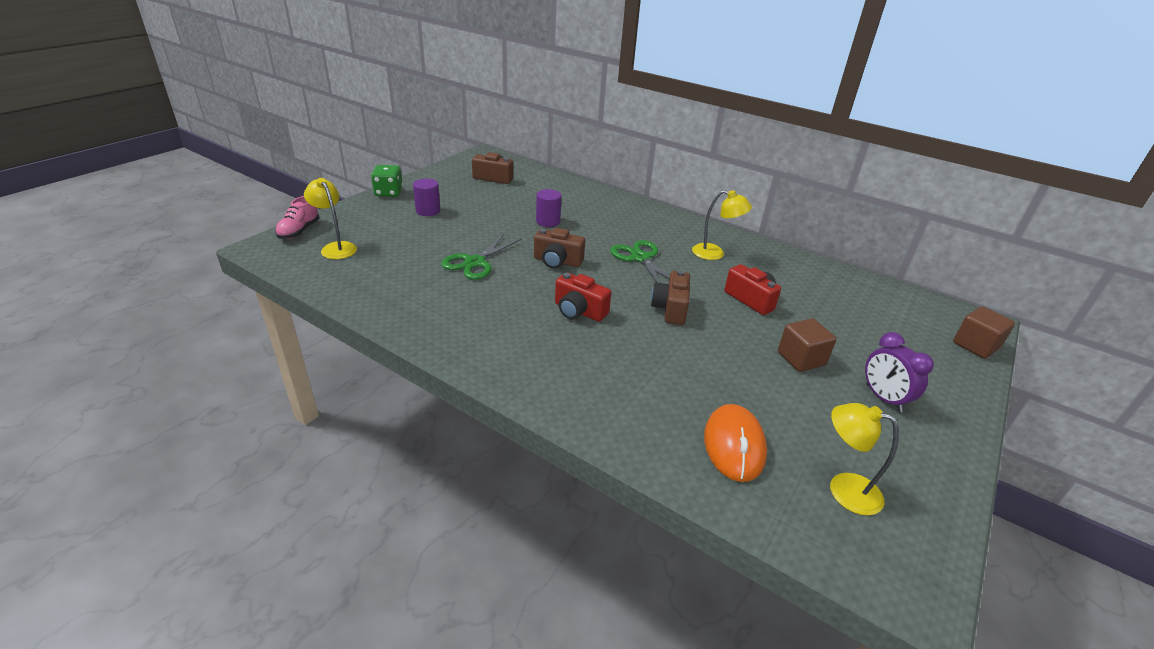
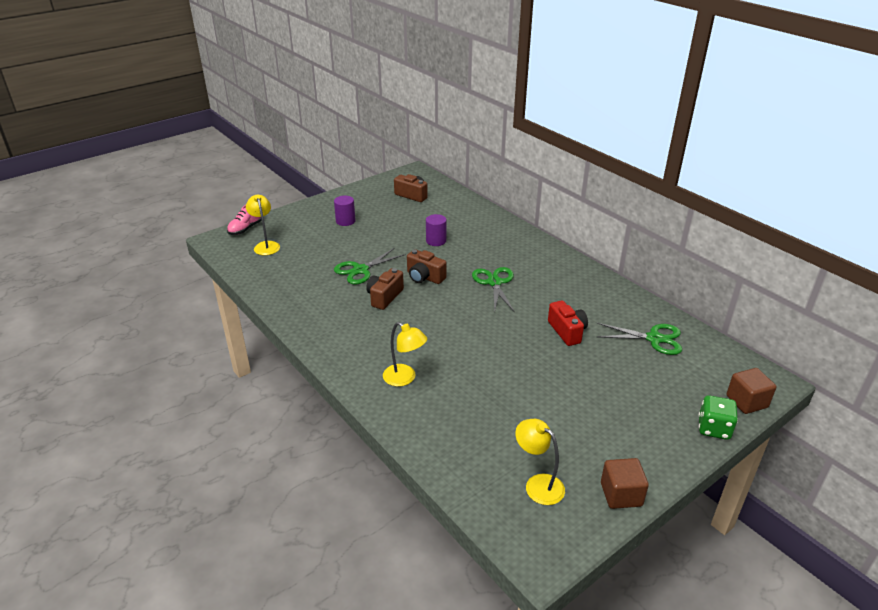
camera: 20 degrees right, 0 degrees up
green dice [371,165,403,197] -> green dice moved to [698,395,738,440]
red camera [555,272,611,322] -> none
brown camera [651,270,690,325] -> brown camera moved to [366,268,404,310]
yellow lamp [692,190,752,260] -> yellow lamp moved to [383,322,427,386]
orange mouse [704,404,767,482] -> none
brown cube [778,318,836,372] -> brown cube moved to [601,458,649,509]
purple clock [865,332,934,412] -> none
none -> green scissors [596,323,682,355]

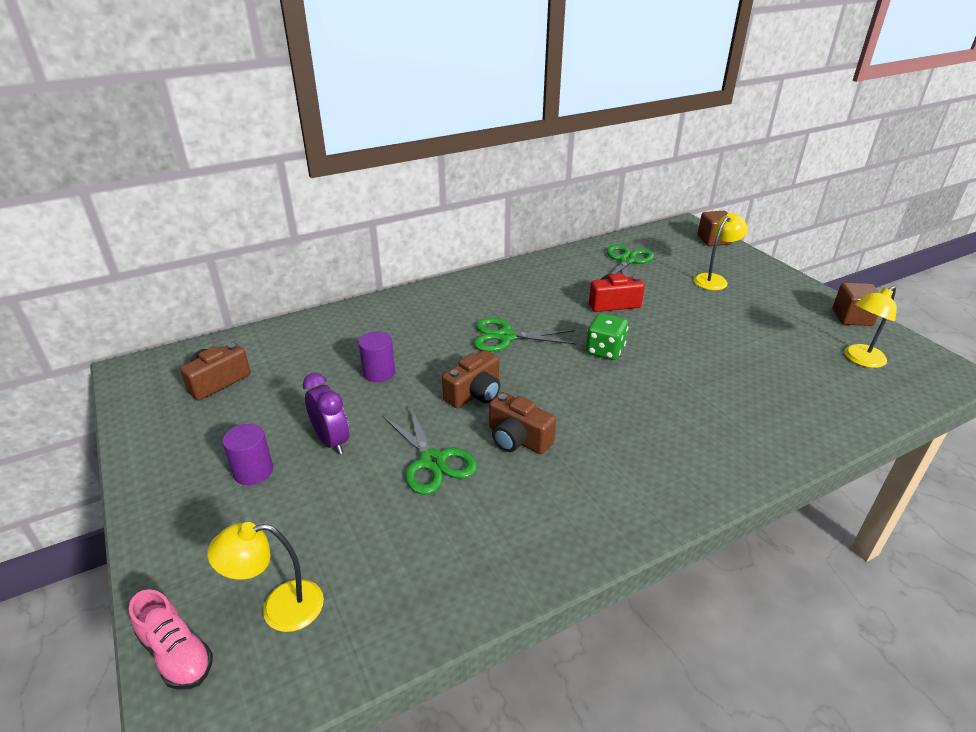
camera: 80 degrees left, 0 degrees up
yellow lamp [383,322,427,386] -> yellow lamp moved to [694,212,748,290]
green dice [698,395,738,440] -> green dice moved to [586,313,628,360]
none -> purple clock [303,373,349,454]

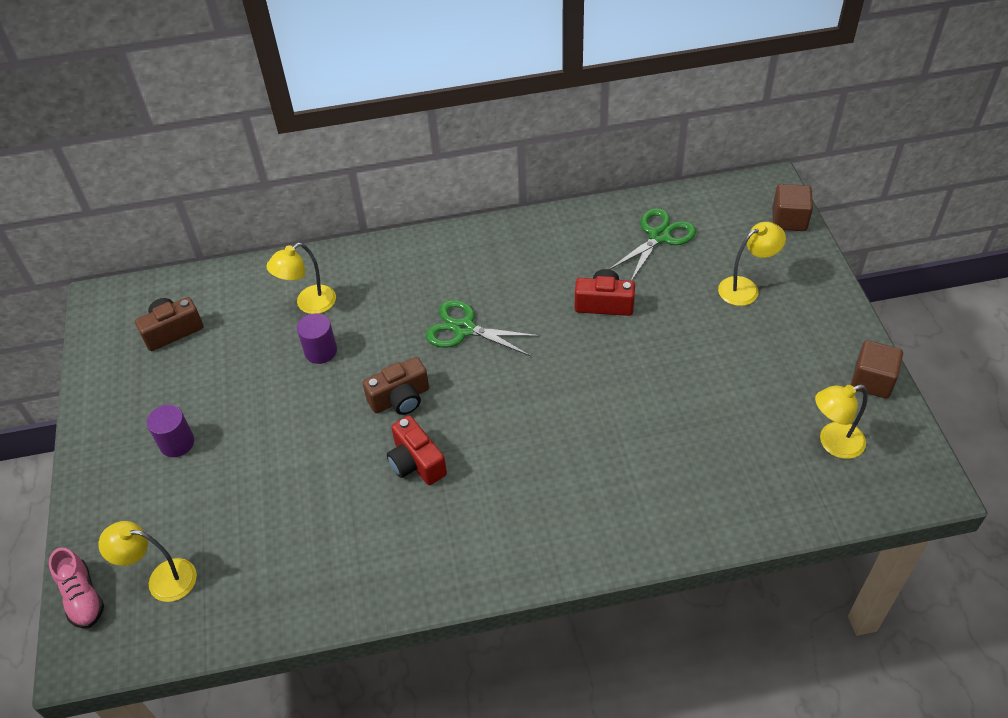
camera: 20 degrees right, 15 degrees up
purple clock [303,373,349,454] -> none
green scissors [382,404,477,495] -> none
brown camera [489,392,556,454] -> red camera [387,415,447,485]
green dice [586,313,628,360] -> none
none -> yellow lamp [267,243,336,314]

